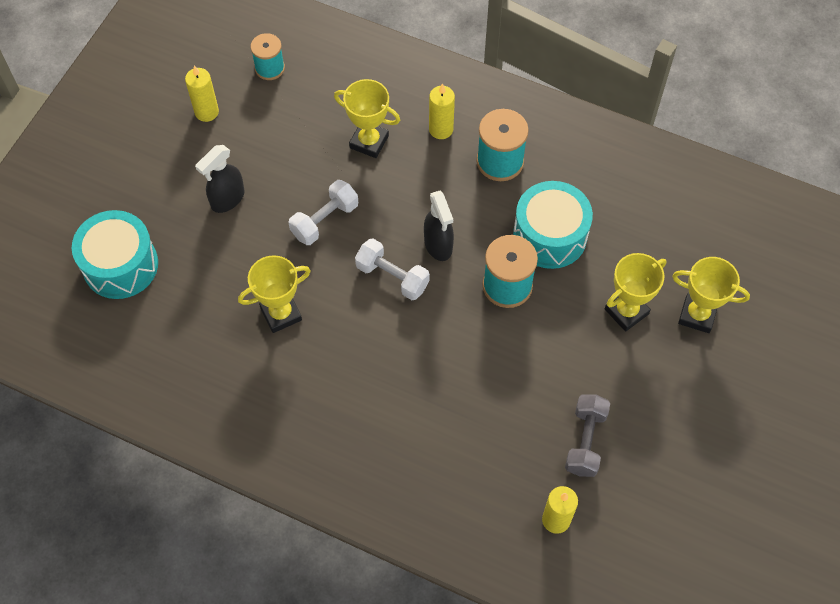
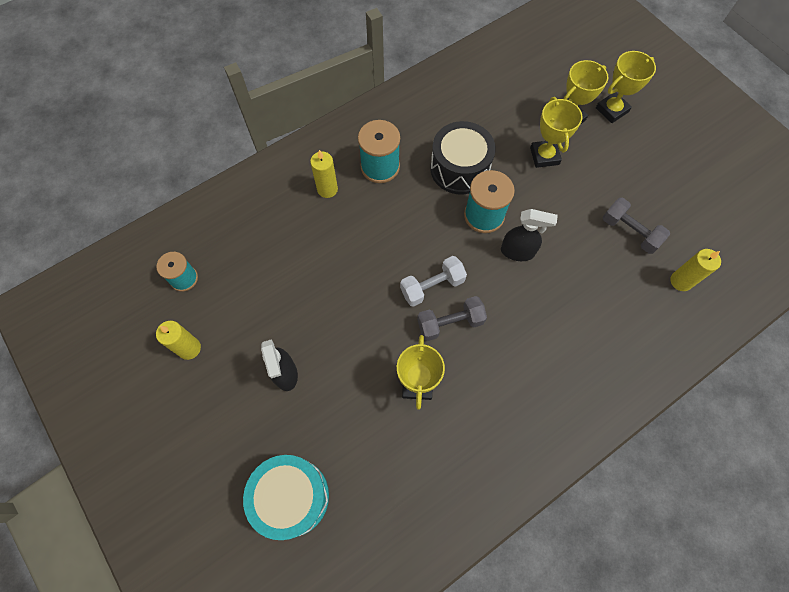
camera: 60 degrees left, 5 degrees up
white dumbbell [288,180,358,245] -> none
yellow trophy [334,79,400,158] -> yellow trophy moved to [596,51,656,123]
black spray bottle [424,191,454,261] -> black spray bottle moved to [501,209,558,261]
turquoise drum [513,181,593,269] -> black drum [430,121,496,194]
none -> grey dumbbell [417,296,487,341]

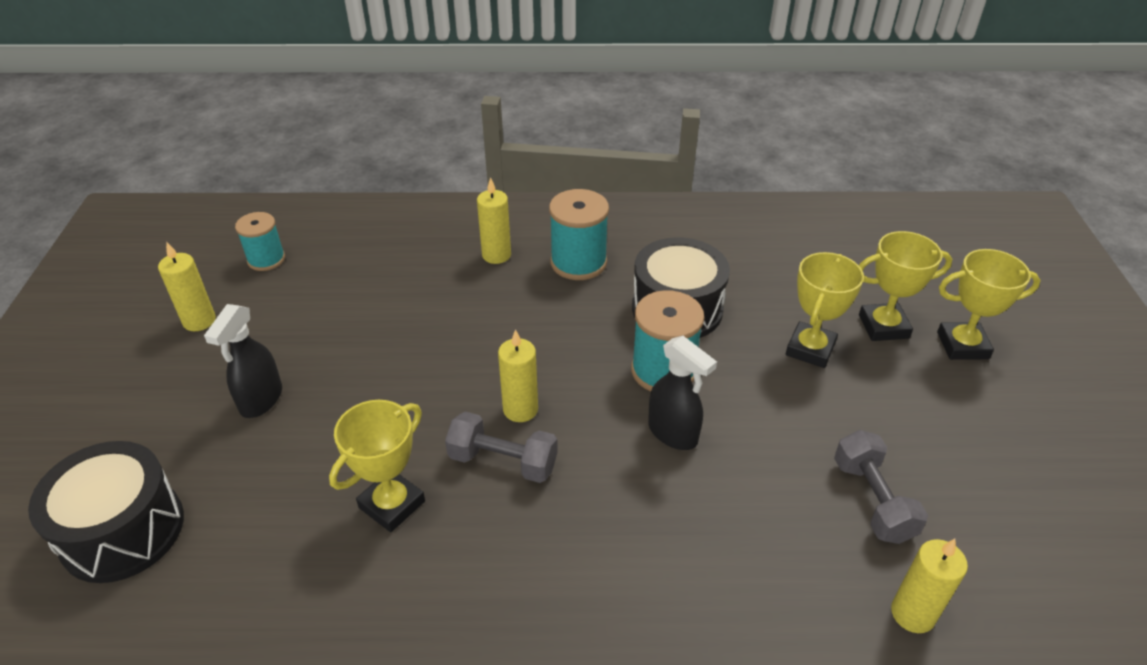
camera: 35 degrees right, 25 degrees down
turquoise drum [243,455,329,540] -> black drum [28,441,184,583]
white dumbbell [400,256,467,307] -> yellow candle [498,329,538,422]

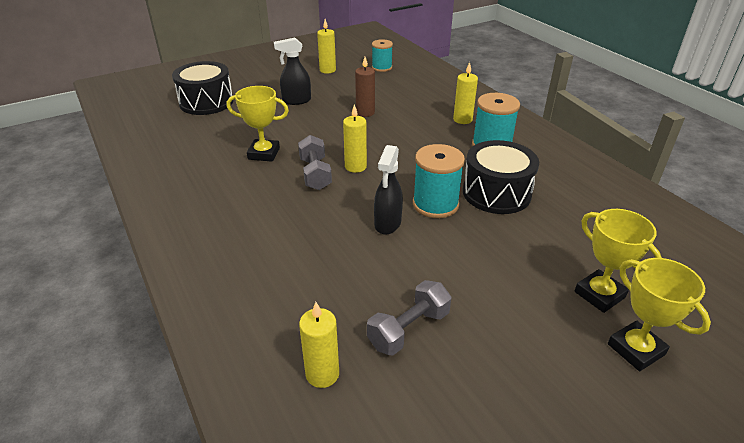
camera: 60 degrees right, 5 degrees down
yellow trophy [786,252,864,368] -> none
none -> brown candle [355,57,375,117]

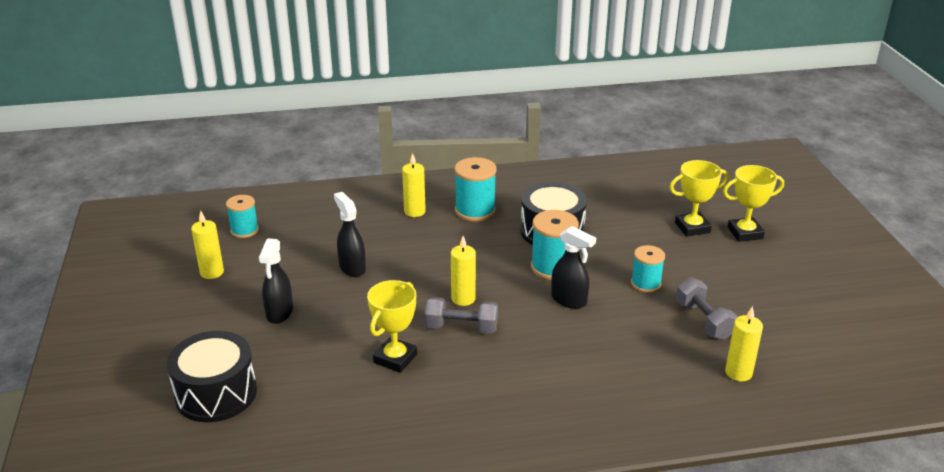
camera: 70 degrees left, 5 degrees down
brown candle [355,57,375,117] -> black spray bottle [334,192,366,277]
none -> turquoise spool [631,245,665,293]

